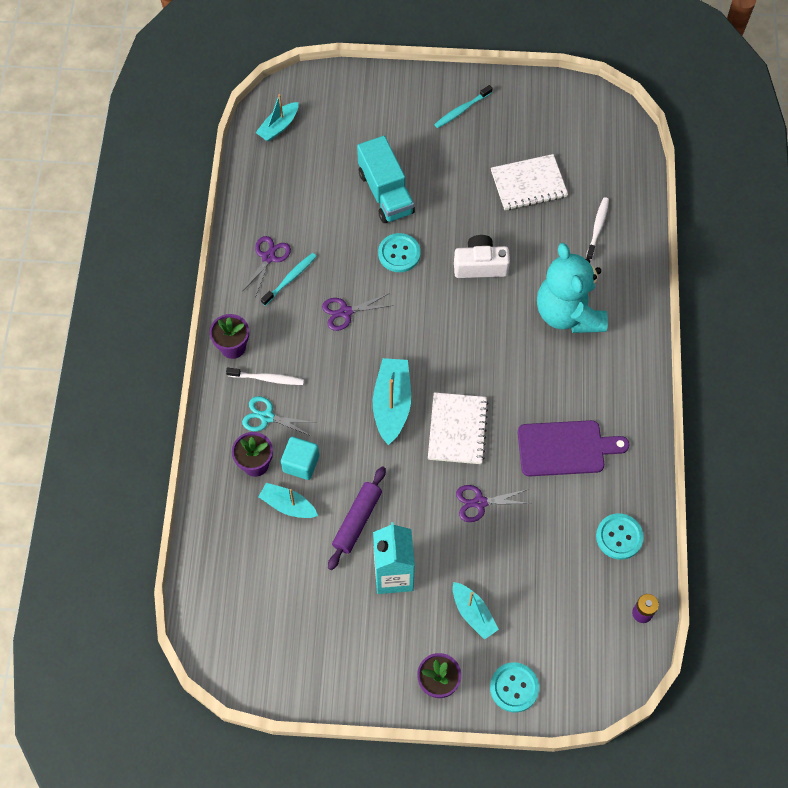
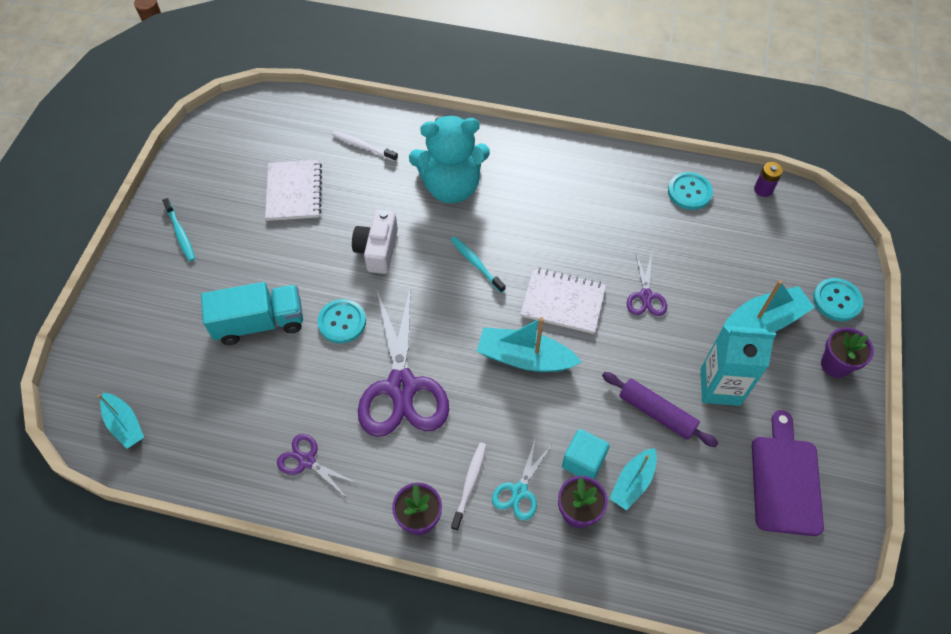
camera: 80 degrees left, 5 degrees down
turquoise toothbrush [261,253,317,306] -> turquoise toothbrush moved to [450,236,506,293]
purple scissors [322,294,394,331] -> purple scissors [358,285,449,437], size x2.10
turquoise boat [453,582,499,640] -> turquoise boat [724,280,815,332], size x1.54
purple cutting board [518,420,629,476] -> purple cutting board moved to [752,410,824,536]

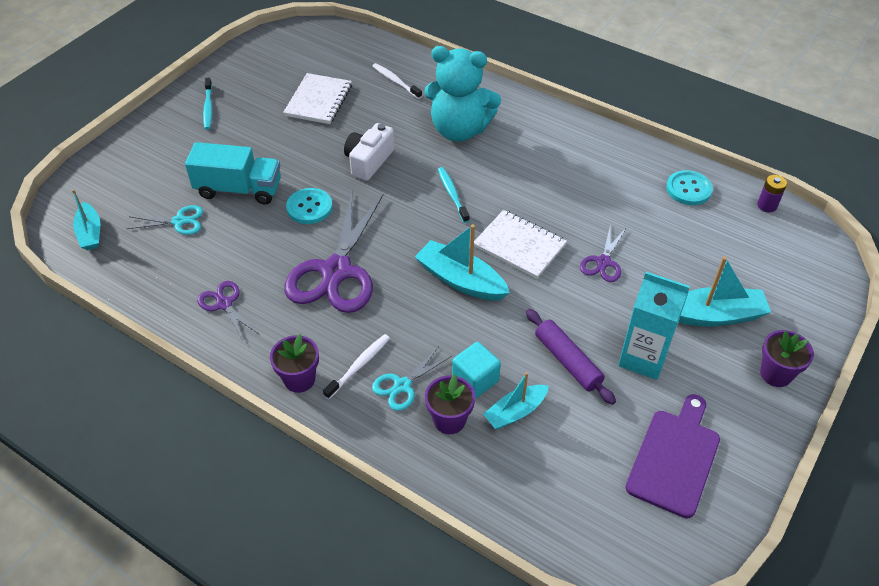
camera: 20 degrees right, 10 degrees down
turquoise button [813,278,863,321] -> none
none -> turquoise scissors [127,205,203,235]

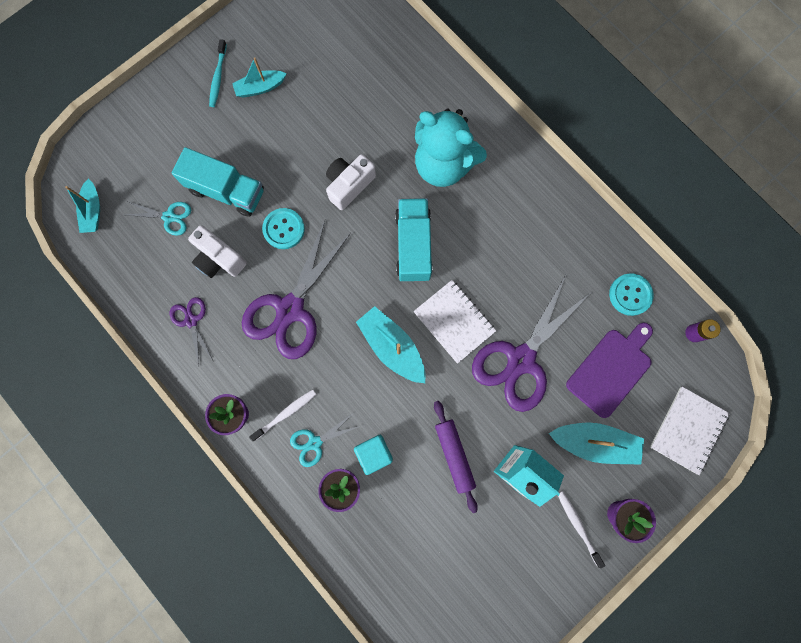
camera: 15 degrees right, 30 degrees up
white notebook [283,73,352,124] -> white notebook moved to [650,387,730,475]
white toothbrush [372,63,422,99] -> white toothbrush moved to [558,491,605,569]
turquoise toothbrush [438,167,470,223] -> turquoise truck [395,198,433,282]
turquoise boat [483,372,549,429] -> turquoise boat moved to [232,57,287,98]
purple scissors [580,224,626,282] -> purple scissors [472,275,589,412], size x2.10
purple cutting board [625,394,720,519] -> purple cutting board moved to [566,323,653,418]
none -> white camera [188,225,247,278]

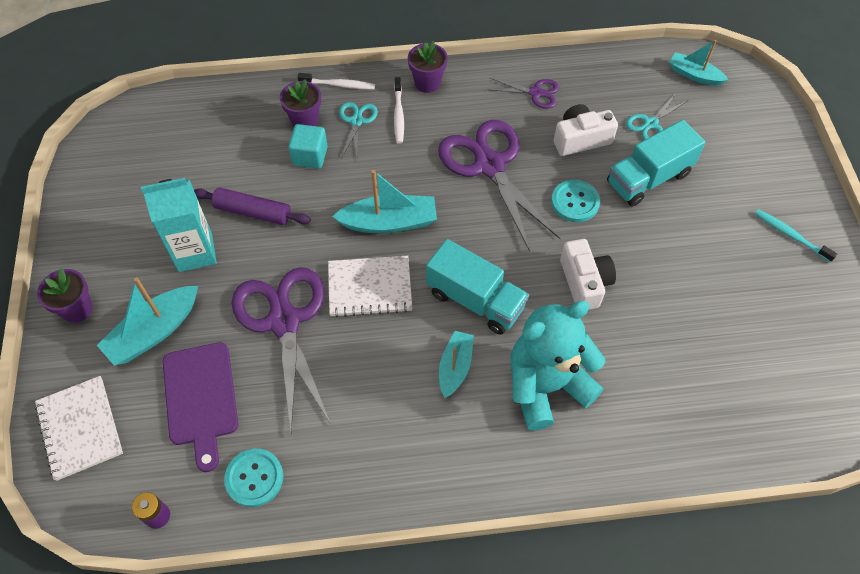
camera: 125 degrees right, 20 degrees down
turquoise boat [232,57,287,98] -> turquoise boat moved to [439,331,474,398]
white toothbrush [558,491,605,569] -> white toothbrush moved to [298,73,375,90]

